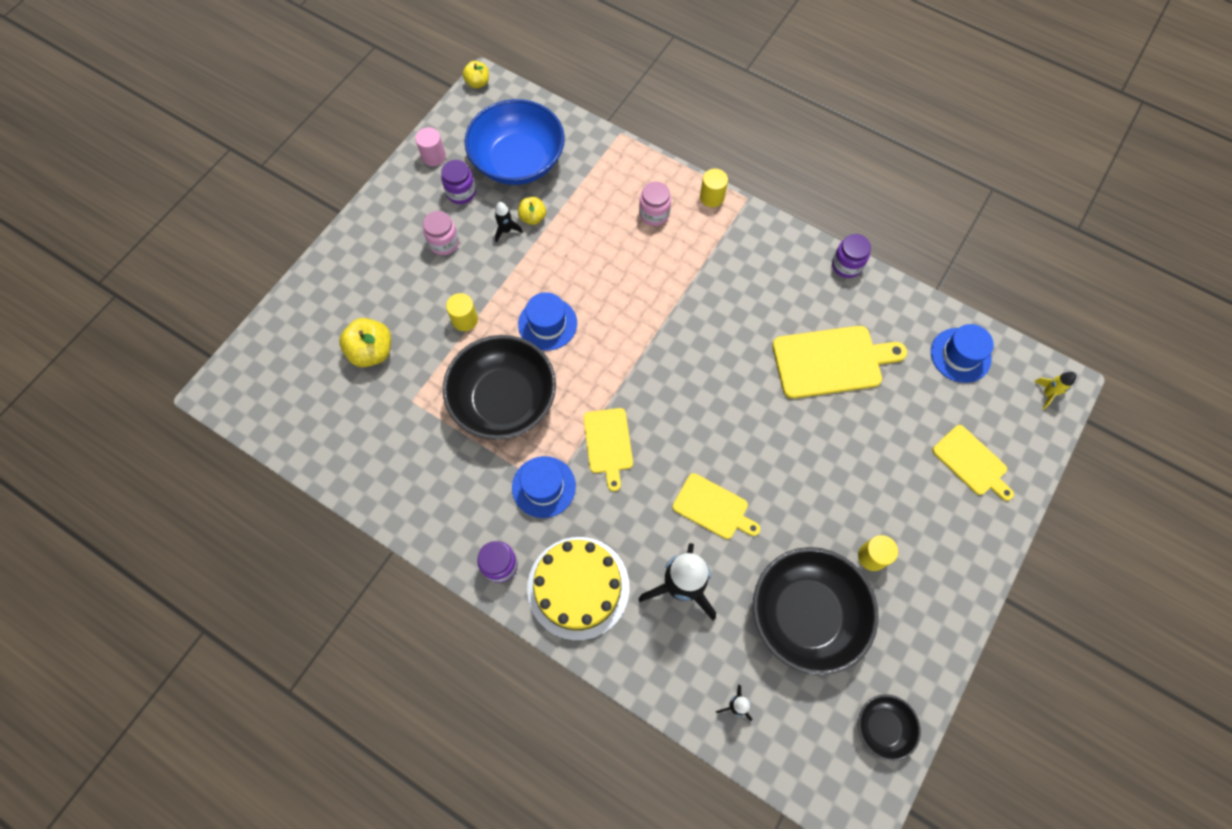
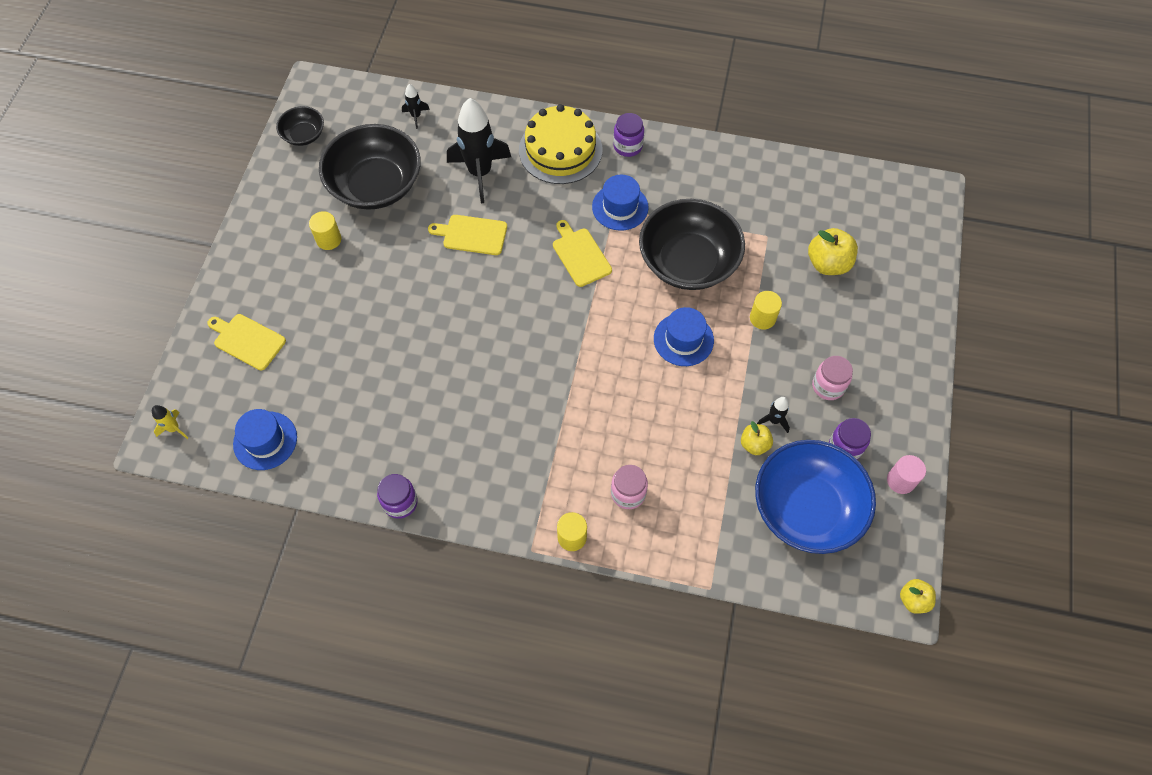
camera: 160 degrees right, 5 degrees down
yellow cutting board [772,326,907,399] -> none

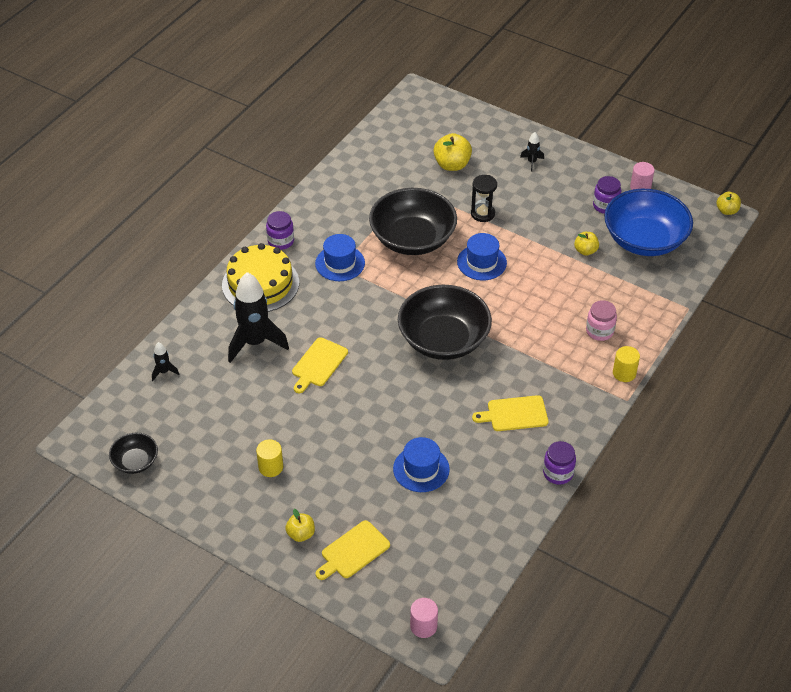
camera: 70 degrees left, 15 degrees down
yellow rocket [152,405,188,439] -> pink cylinder [410,598,438,638]
blue hat [233,409,297,470] -> blue hat moved to [393,437,450,492]
black bowl [319,124,421,210] -> black bowl moved to [398,285,492,360]
yellow cutting board [553,220,612,287] -> yellow cutting board moved to [472,395,549,431]
yellow cylinder [750,291,782,330] -> black hourglass [471,175,497,222]
black rocket [757,397,790,433] -> black rocket moved to [520,132,544,172]
pink jar [812,356,853,400] -> none
none -> yellow apple [285,509,315,542]

